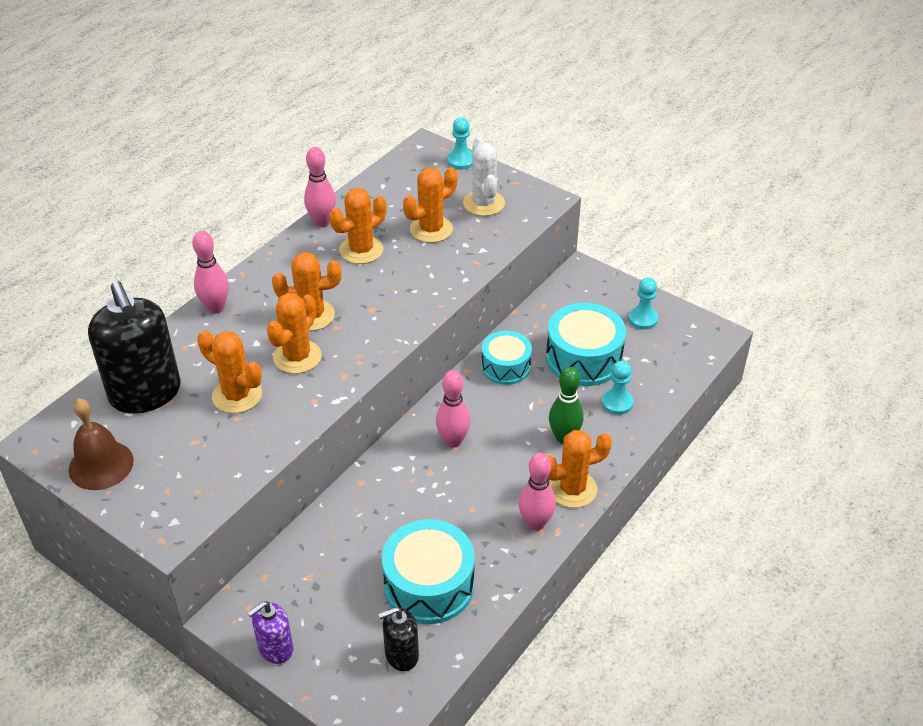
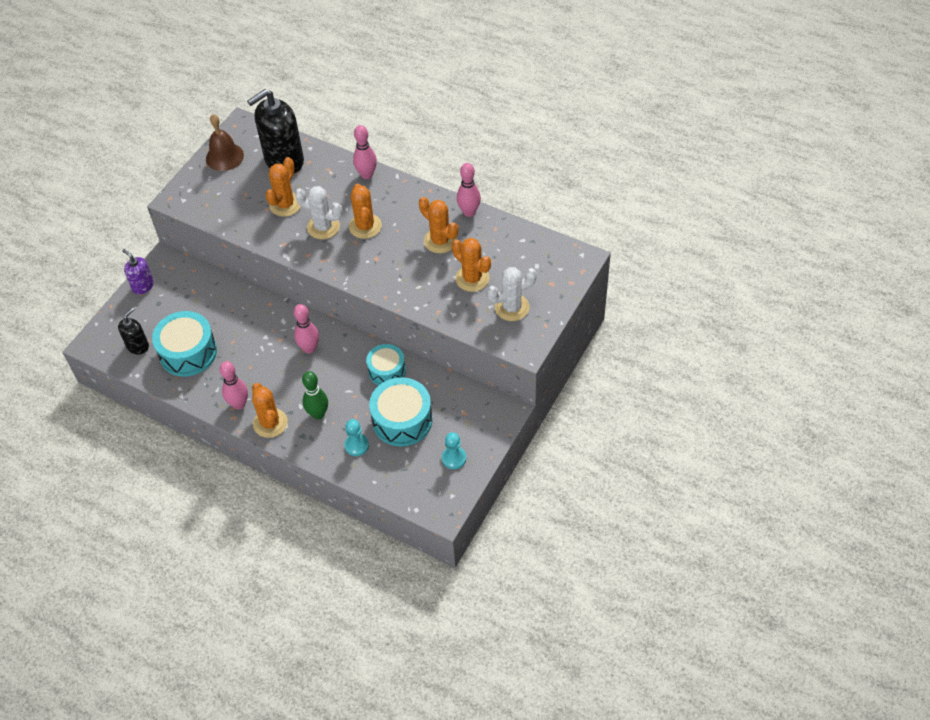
camera: 85 degrees right, 10 degrees up
orange cactus [267,293,321,374] -> white cactus [295,186,343,239]
black soap dispenser [378,607,419,671] -> black soap dispenser turned 60 degrees clockwise [118,308,149,355]
turquoise pawn [447,117,473,170] -> none

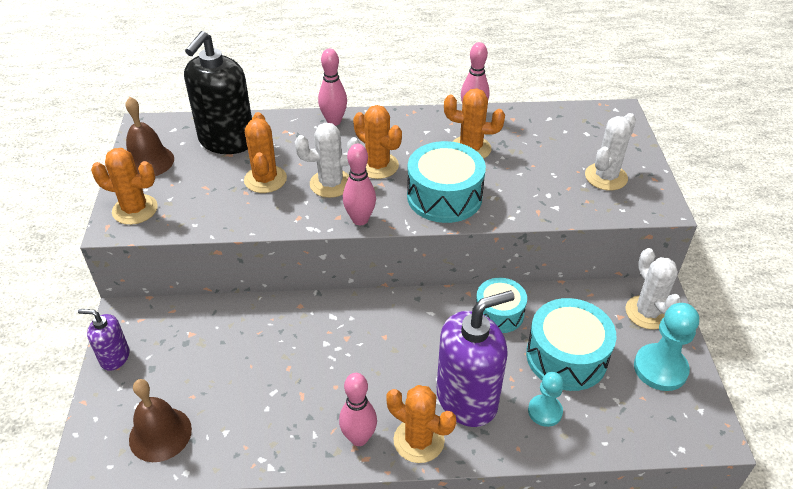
camera: 35 degrees left, 10 degrees down
black soap dispenser [118,308,149,355] -> brown bell [129,379,192,462]
turquoise drum [152,311,217,377] -> turquoise drum moved to [407,141,486,223]
pink bowling pin [294,304,319,353] -> pink bowling pin moved to [343,144,376,225]
green bowling pin [302,371,328,420] -> purple soap dispenser [437,290,515,427]
turquoise pawn [442,432,466,469] -> turquoise pawn [634,303,699,391], size x1.61
orange cactus [452,238,491,292] -> orange cactus moved to [91,148,158,225]
none -> white cactus [625,248,682,330]

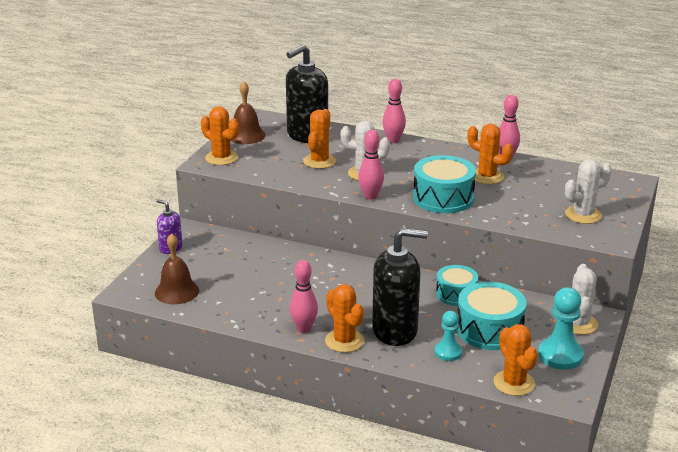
camera: 25 degrees right, 15 degrees down
orange cactus [353,105,402,179] -> orange cactus moved to [494,324,538,396]
purple soap dispenser [437,290,515,427] -> black soap dispenser [372,228,428,346]

